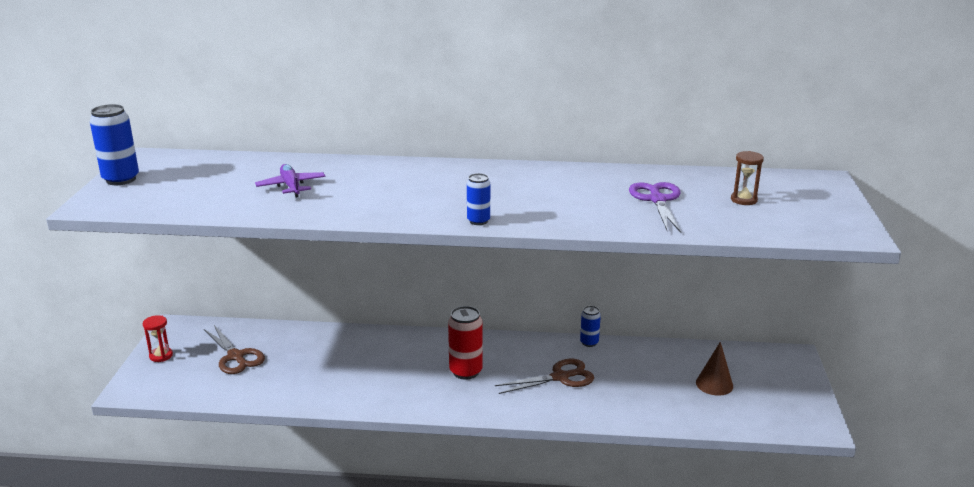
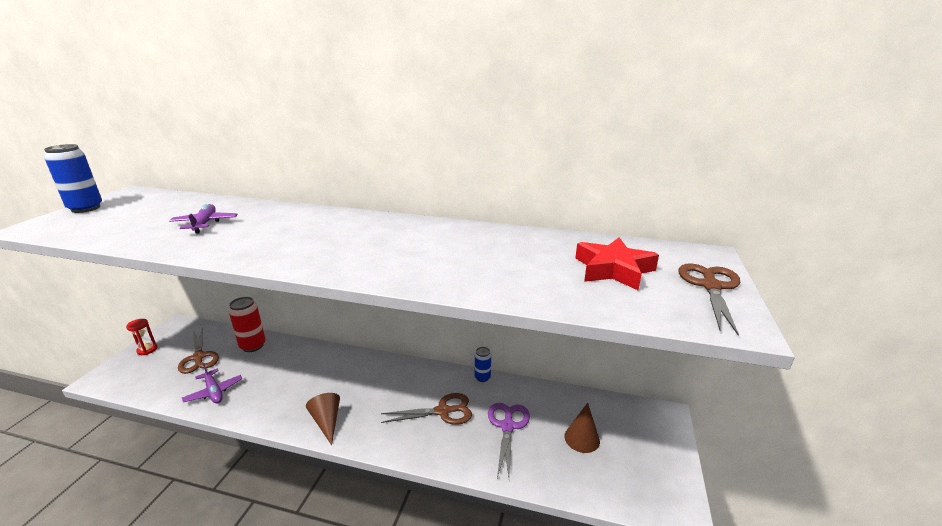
camera: 10 degrees right, 0 degrees up
red can [448,306,483,380] -> red can moved to [229,297,266,352]
blue can [467,173,490,225] -> none
purple scissors [629,182,681,233] -> purple scissors moved to [488,403,530,478]
brown hourglass [731,151,764,205] -> red star [575,237,659,290]
none -> purple plane [182,363,242,403]
none -> brown cone [306,393,340,445]
none -> brown scissors [678,263,740,336]

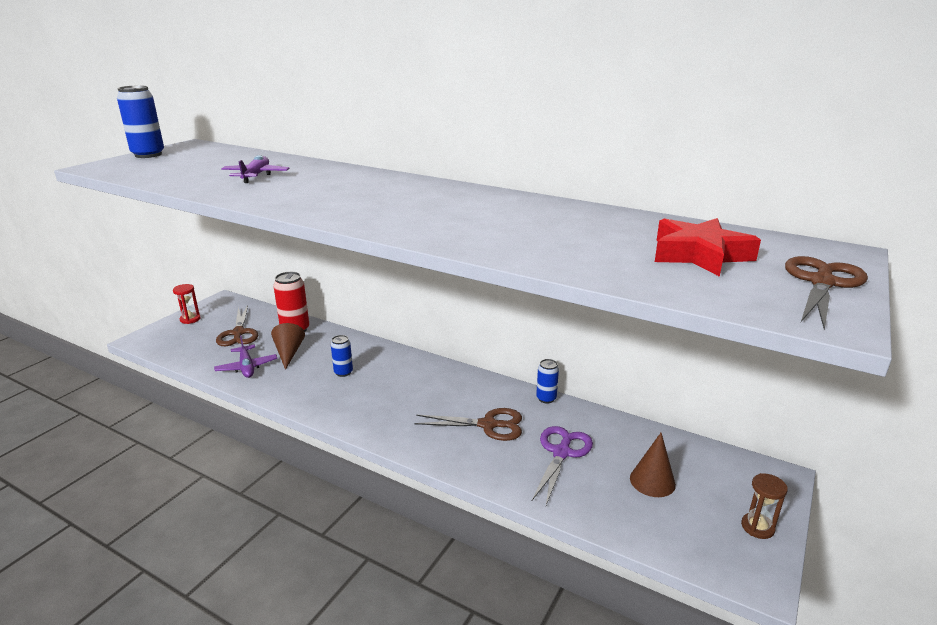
camera: 15 degrees right, 0 degrees up
brown cone [306,393,340,445] -> brown cone moved to [271,323,305,370]
none -> blue can [331,335,353,377]
none -> brown hourglass [741,473,788,539]

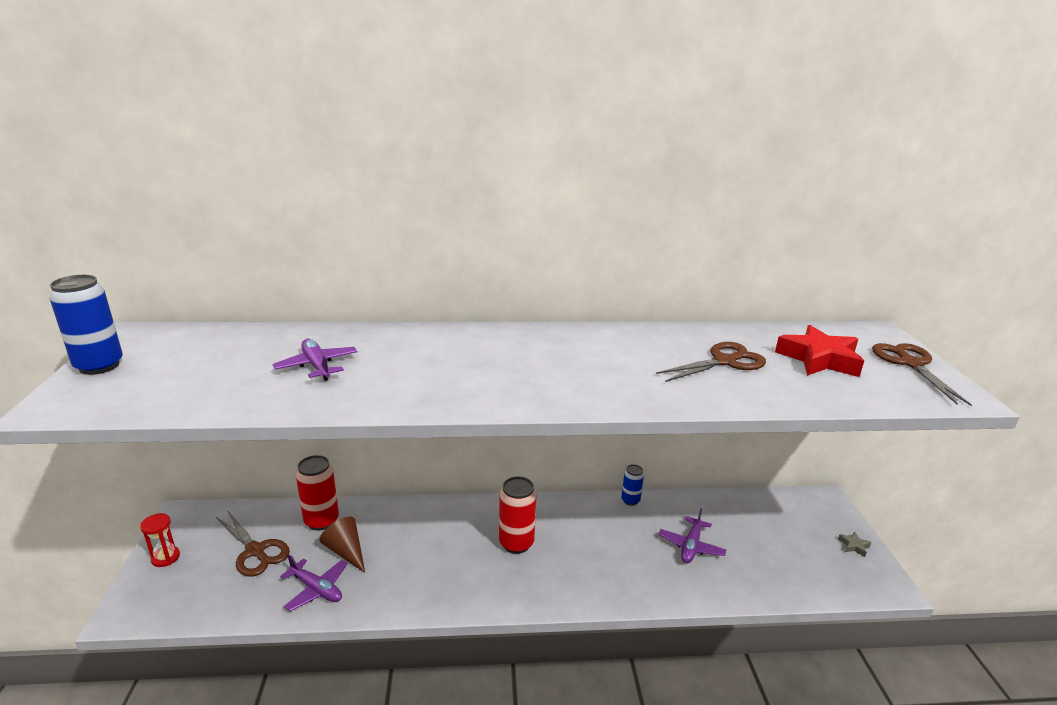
camera: 35 degrees left, 0 degrees up
blue can [331,335,353,377] -> none
brown scissors [414,408,522,441] -> brown scissors moved to [656,342,766,382]
purple scissors [532,426,593,505] -> purple plane [658,508,726,563]
brown cone [630,432,676,497] -> none
brown hourglass [741,473,788,539] -> grey star [838,531,871,557]
none -> red can [499,476,537,554]

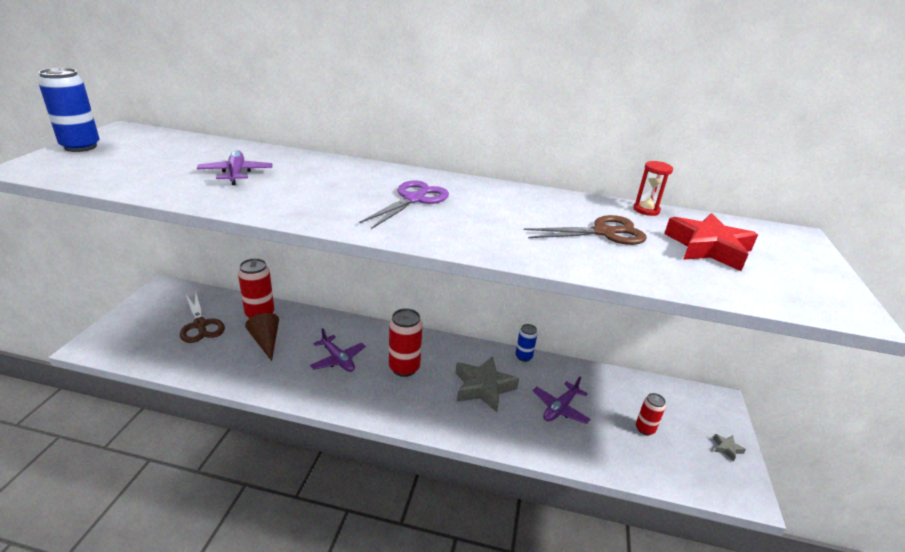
camera: 15 degrees right, 5 degrees up
red hourglass [140,513,180,567] -> red hourglass moved to [634,161,673,216]
purple plane [280,555,348,611] -> purple plane moved to [310,328,366,372]
brown scissors [872,343,972,406] -> none
none -> purple scissors [359,180,449,229]
none -> grey star [455,356,519,412]
none -> red can [636,393,666,435]

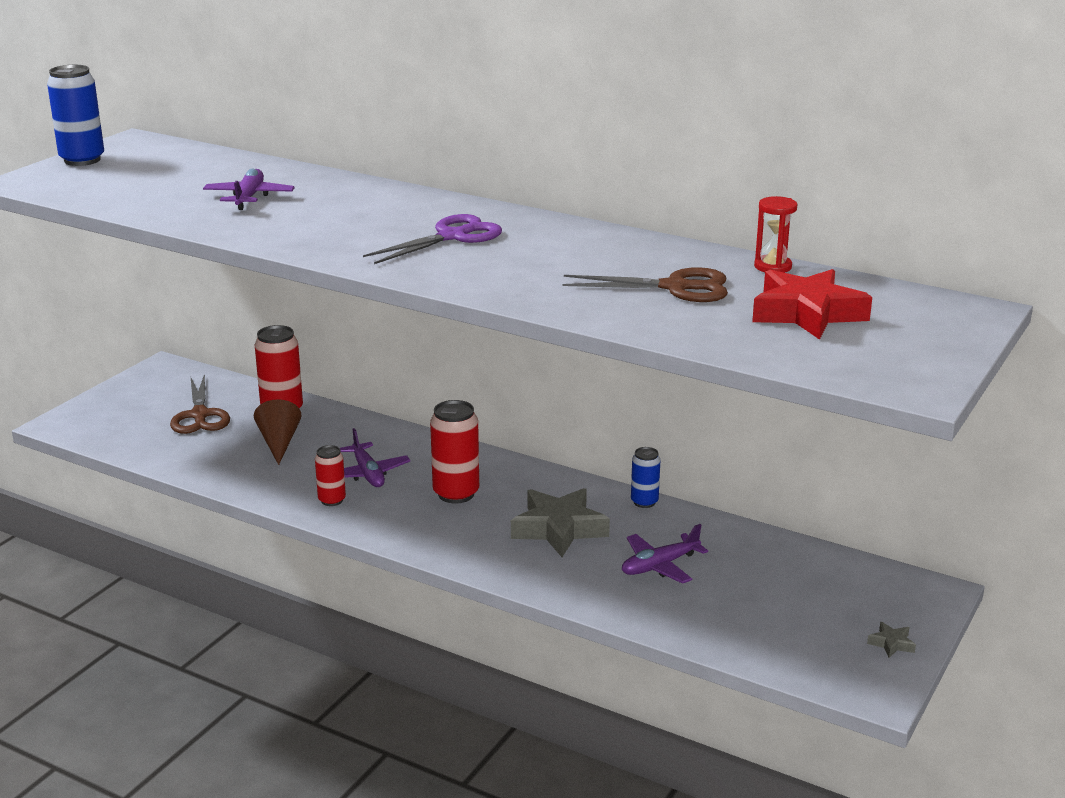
camera: 20 degrees right, 5 degrees down
red can [636,393,666,435] -> red can moved to [315,445,346,506]

